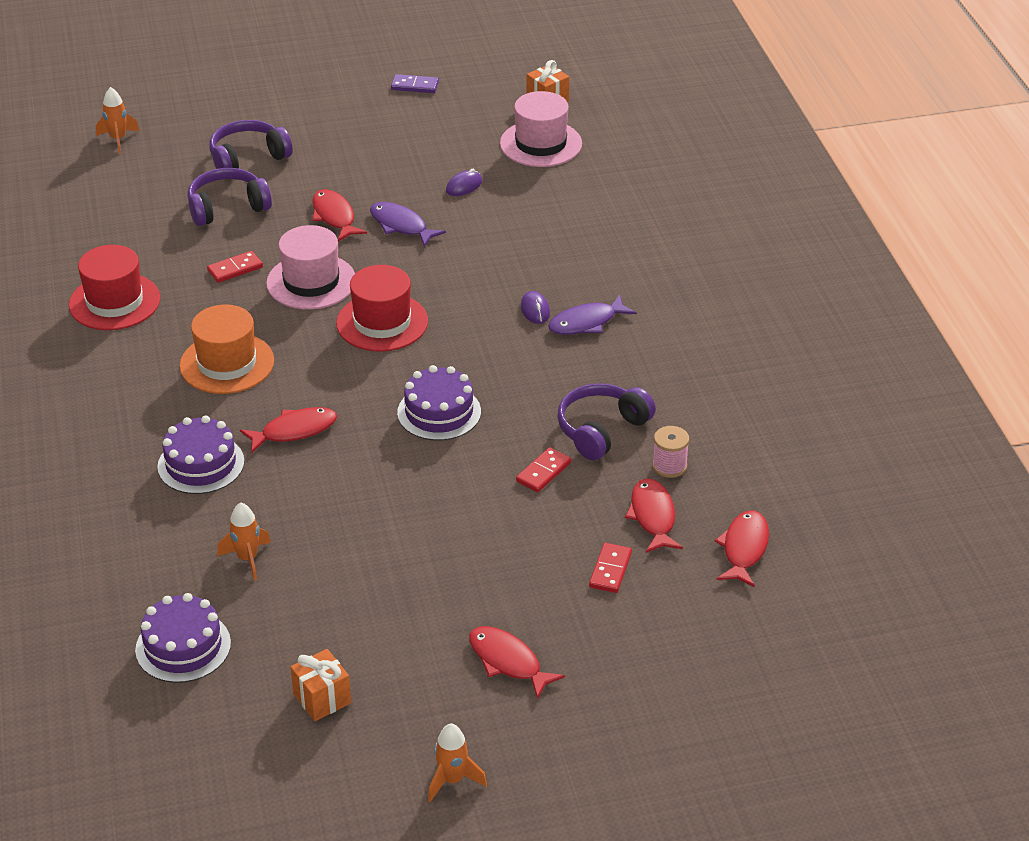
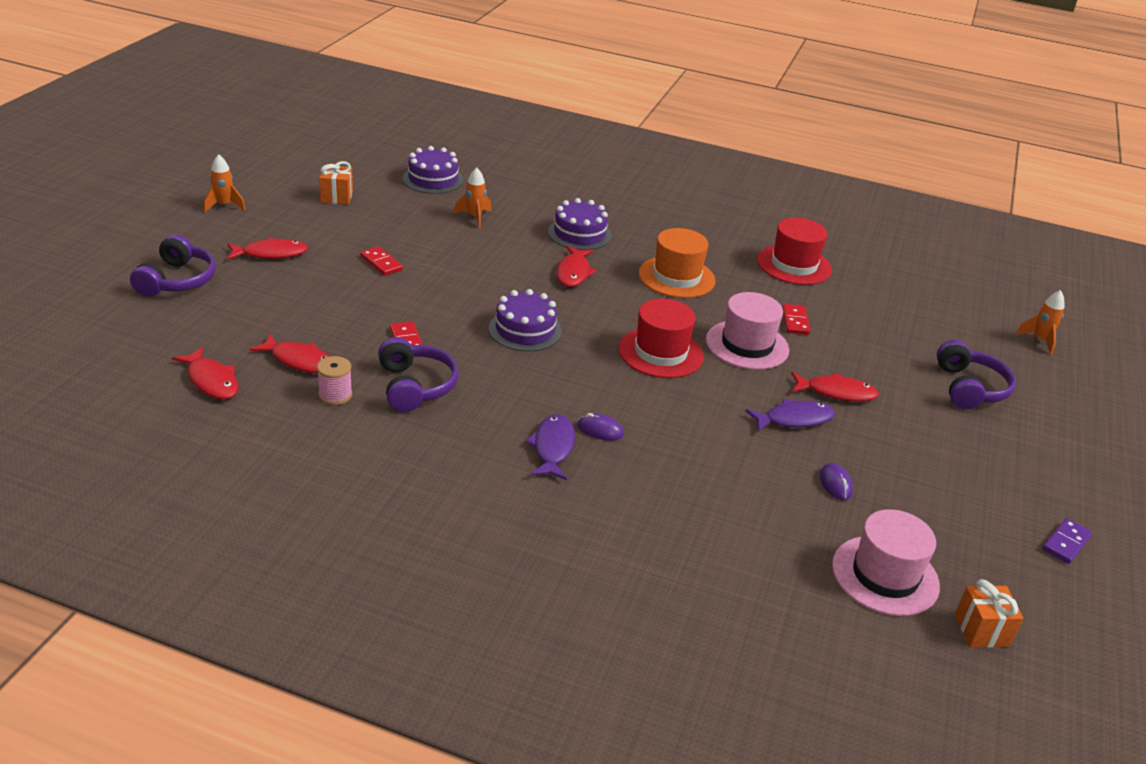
camera: 120 degrees right, 5 degrees down
purple headphones [187,168,272,226] -> purple headphones moved to [130,234,216,297]
red domino [589,543,632,593] -> red domino moved to [360,246,403,276]

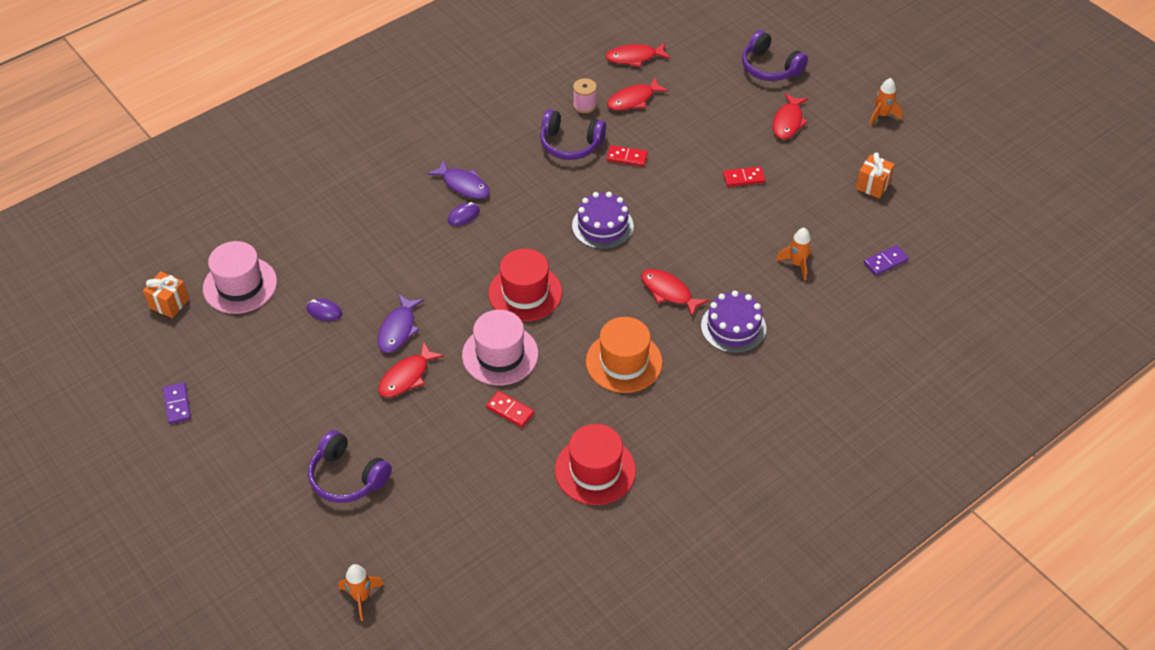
camera: 125 degrees right, 15 degrees up
purple cake [403,146,463,194] -> purple domino [864,245,909,276]

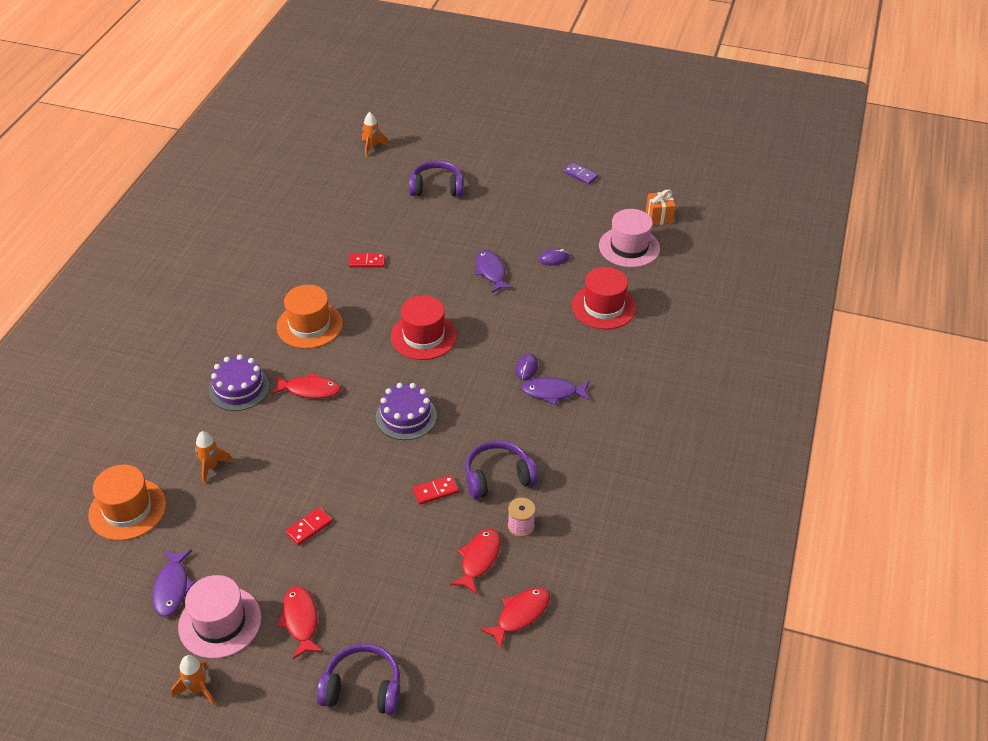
camera: 145 degrees right, 5 degrees down
red fish [378,342,444,397] -> none
pink hat [462,310,538,385] -> pink hat moved to [178,575,261,659]
red hat [555,424,636,505] -> red hat moved to [572,267,636,329]
orange gift [856,152,895,199] -> purple fish [152,549,195,617]
purple domino [864,245,909,276] -> orange hat [88,465,166,541]

